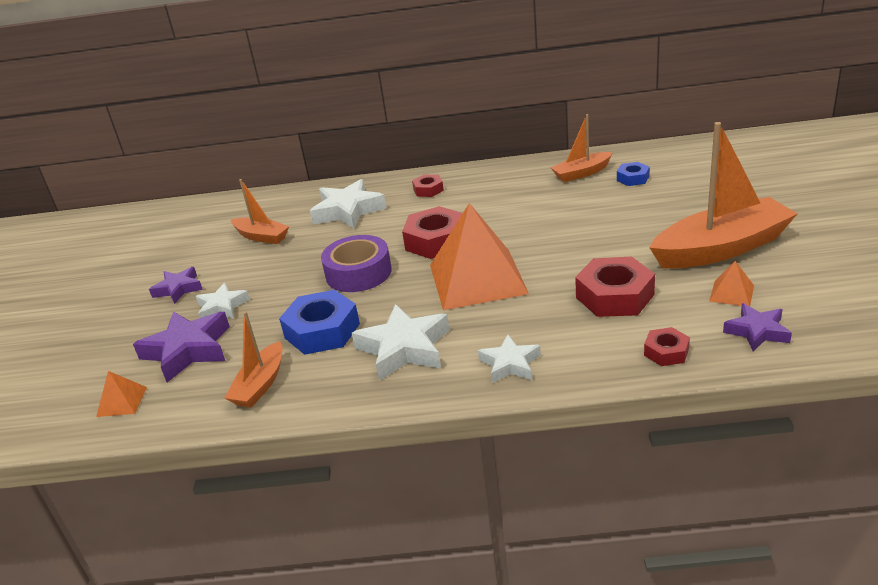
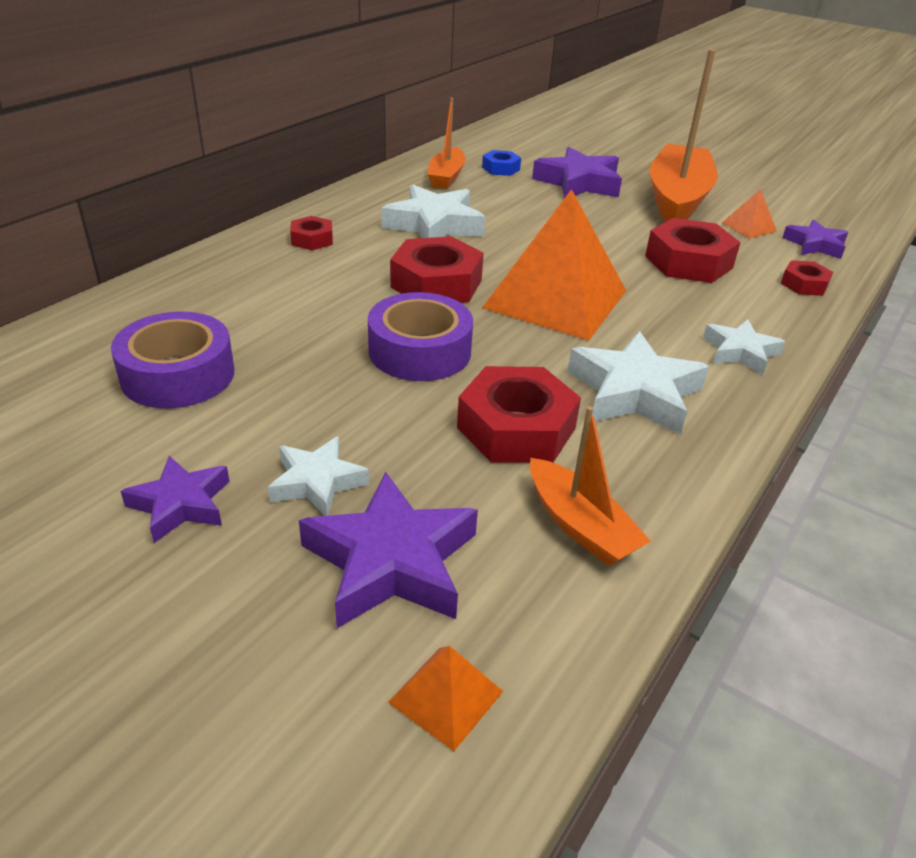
camera: 60 degrees left, 5 degrees up
orange boat [231,179,289,244] -> purple tape [111,311,234,408]
blue nut [279,290,360,355] -> red nut [457,366,581,463]
white star [310,179,387,229] -> white star moved to [382,184,485,238]
none -> purple star [532,147,622,198]

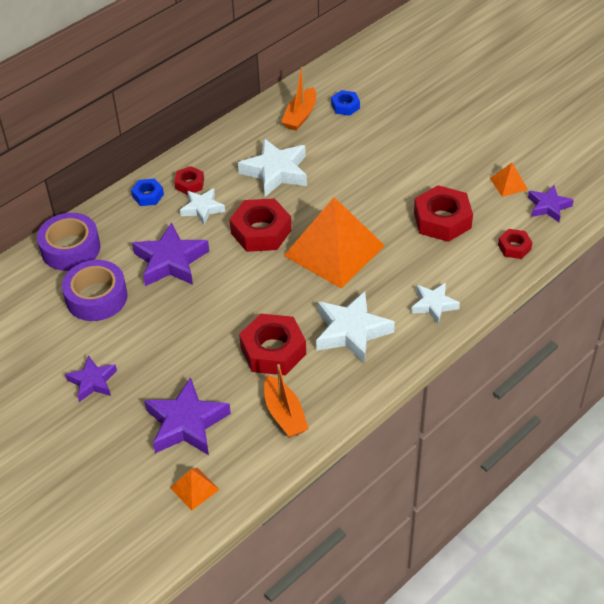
camera: 15 degrees right, 10 degrees up
white star [268,436,369,516] -> white star moved to [180,188,225,225]
purple tape [368,292,473,381] -> purple tape moved to [37,213,100,271]
purple star [532,147,622,198] -> purple star moved to [132,222,209,286]
orange boat [650,49,718,222] -> none
none -> blue nut [131,178,164,206]

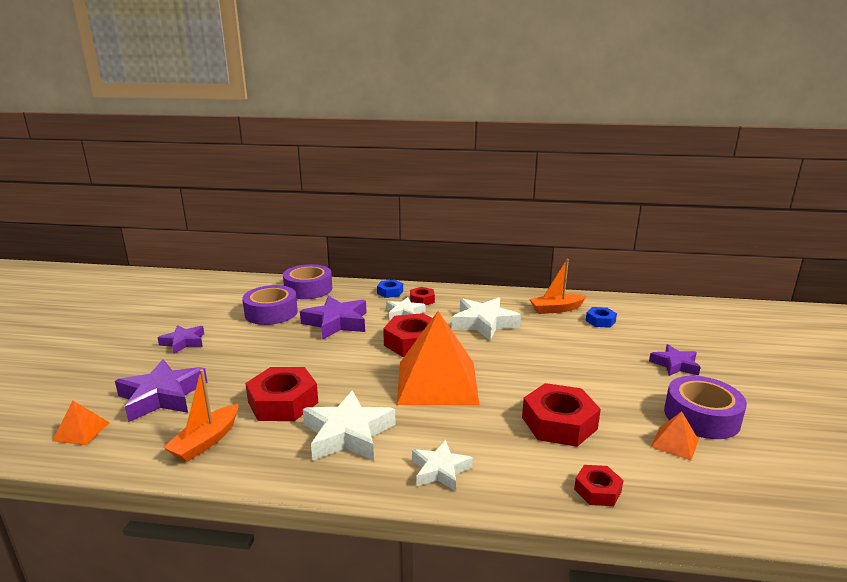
camera: 50 degrees right, 25 degrees down
purple star [528,185,574,222] -> purple star moved to [649,344,701,376]
none -> purple tape [664,376,747,439]

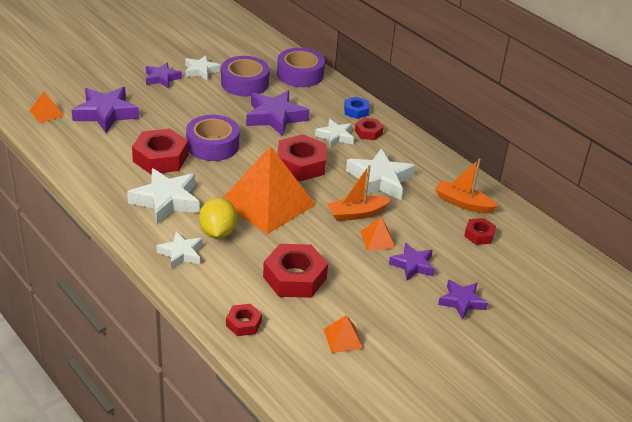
camera: 40 degrees right, 15 degrees up
orange boat [163,369,238,462] -> orange boat moved to [327,165,391,221]
blue nut [586,307,617,328] -> red nut [464,218,496,245]
purple tape [664,376,747,439] -> purple tape moved to [186,115,239,161]
none -> white star [185,55,220,81]
none -> yellow lemon [199,197,237,239]
none -> orange pyramid [360,217,395,251]
none -> purple star [389,243,435,280]

